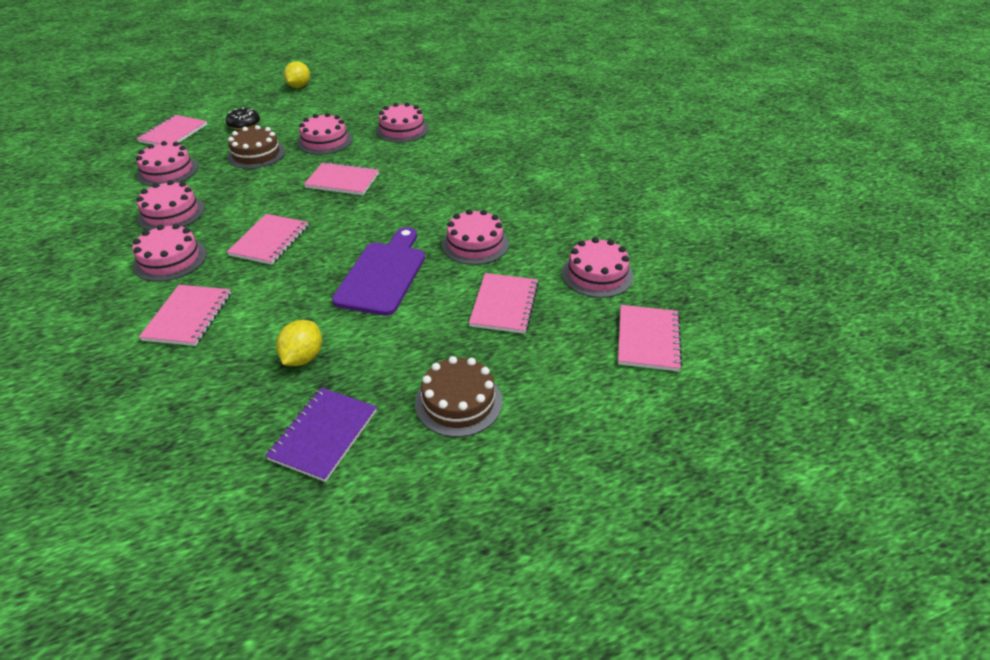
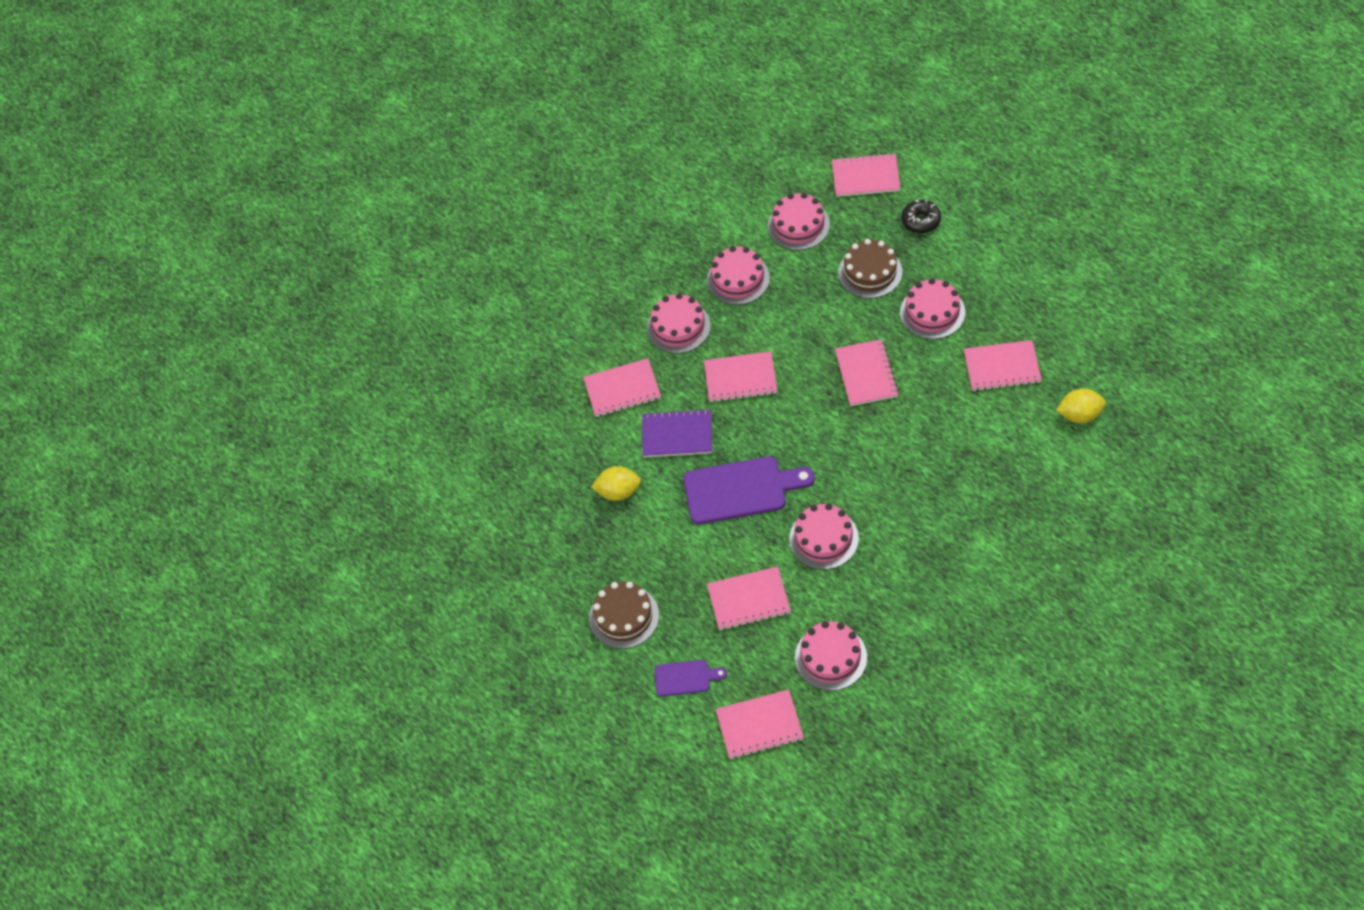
camera: 75 degrees right, 15 degrees up
purple notebook [265,388,377,482] -> purple notebook moved to [642,409,712,457]
yellow lemon [284,61,310,88] -> yellow lemon moved to [1056,389,1106,423]
pink cake [376,103,429,143] -> pink notebook [964,340,1042,391]
none -> purple cutting board [655,660,727,696]

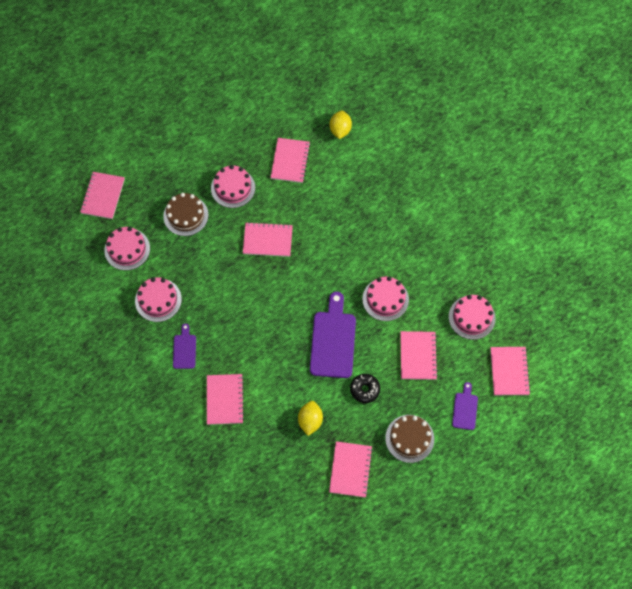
camera: 85 degrees left, 10 degrees up
purple notebook [642,409,712,457] -> none
pink cake [647,293,711,354] -> purple cutting board [173,323,196,369]
pink notebook [704,351,777,402] -> pink notebook moved to [329,441,373,497]
black donut [902,200,941,233] -> black donut moved to [350,374,380,403]

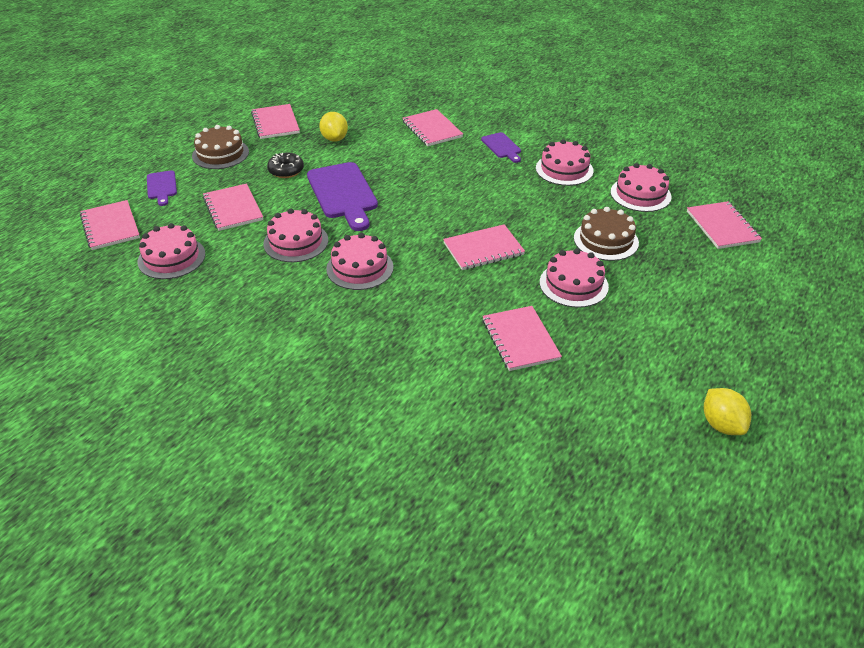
camera: 155 degrees right, 25 degrees down
yellow lemon [330,111,352,139] -> yellow lemon moved to [704,388,751,435]
none -> pink cake [326,233,393,290]

